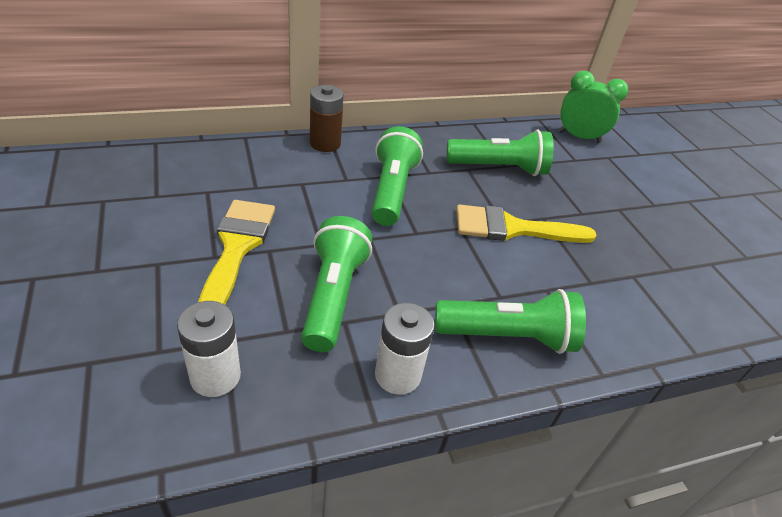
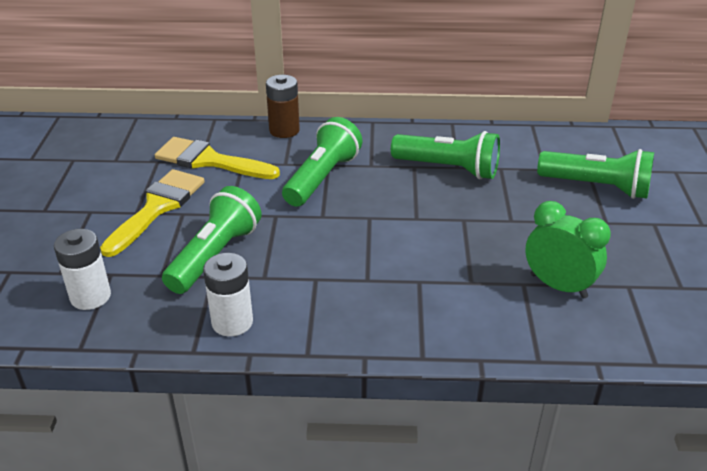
camera: 25 degrees right, 5 degrees down
green flashlight [435,289,586,354] -> green flashlight moved to [537,149,654,199]
yellow brush [456,204,597,243] -> yellow brush moved to [155,137,280,179]
green clock [558,71,628,143] -> green clock moved to [525,201,611,298]

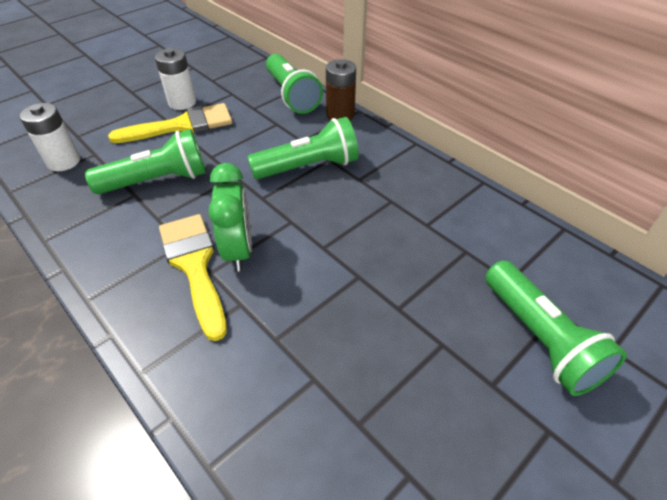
camera: 45 degrees right, 10 degrees up
yellow brush [155,137,280,179] -> yellow brush moved to [159,214,227,341]
white battery [203,253,253,337] -> white battery moved to [155,48,196,110]
green flashlight [391,131,500,179] -> green flashlight moved to [266,54,323,114]
green clock [525,201,611,298] -> green clock moved to [209,163,252,272]

